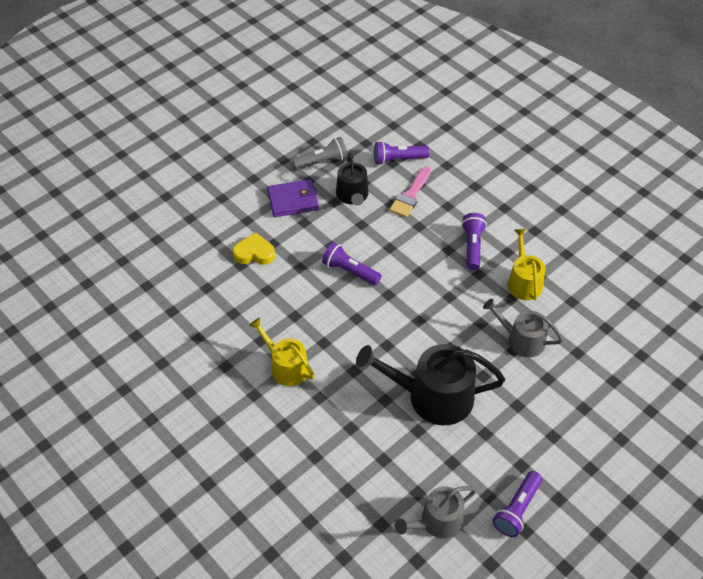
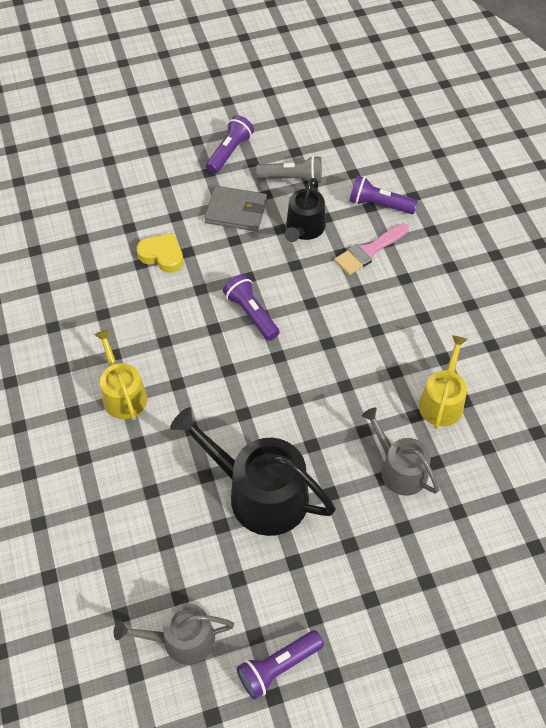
camera: 25 degrees right, 5 degrees up
purple wallet [267,179,319,217] -> grey wallet [205,186,267,231]
purple flashlight [462,213,487,270] -> purple flashlight moved to [206,115,254,174]

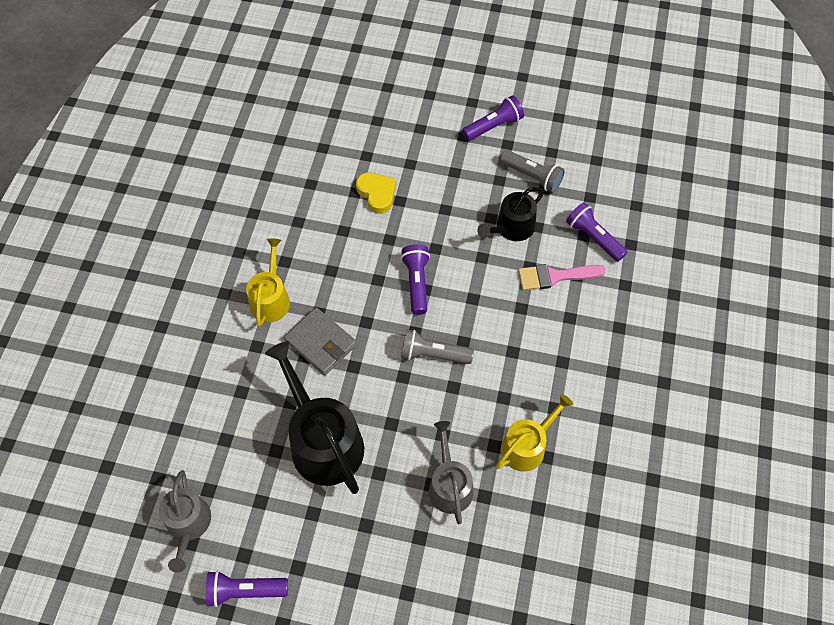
camera: 30 degrees right, 5 degrees up
grey watering can [114,603,234,665] -> grey watering can turned 120 degrees counterclockwise [159,470,211,573]
grey wallet [205,186,267,231] -> grey wallet moved to [284,307,357,375]
none -> grey flashlight [401,329,474,364]

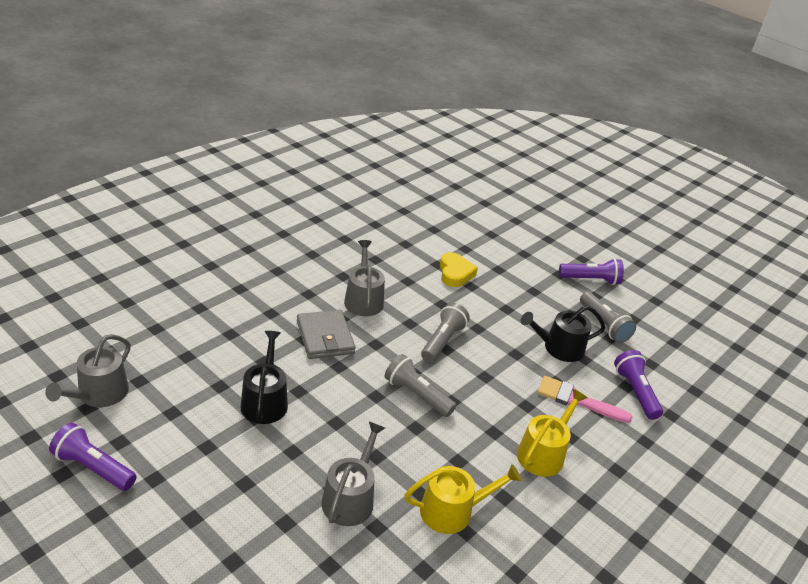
camera: 25 degrees right, 25 degrees down
yellow watering can [246,238,290,327] -> yellow watering can moved to [517,389,587,477]
black watering can [265,341,364,494] -> black watering can [241,331,288,424], size x0.60
purple flashlight [401,244,430,315] -> grey flashlight [421,303,470,362]
none -> grey watering can [344,240,385,316]

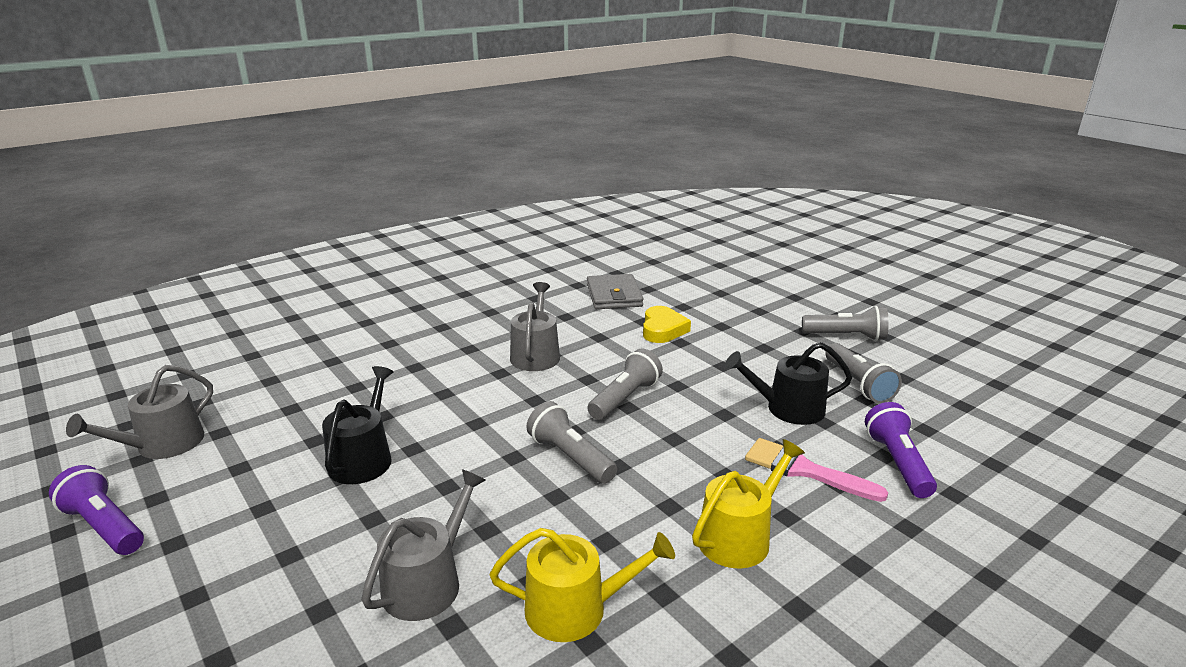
camera: 15 degrees right, 10 degrees down
grey wallet [297,310,356,359] -> grey wallet moved to [587,274,644,309]
purple flashlight [559,258,624,285] -> grey flashlight [802,306,889,341]

